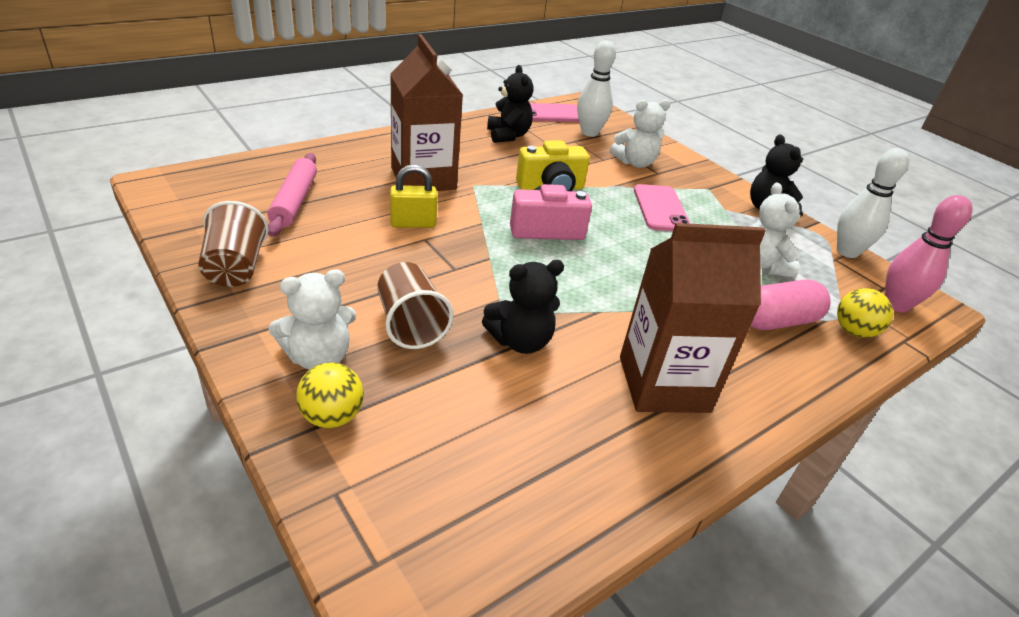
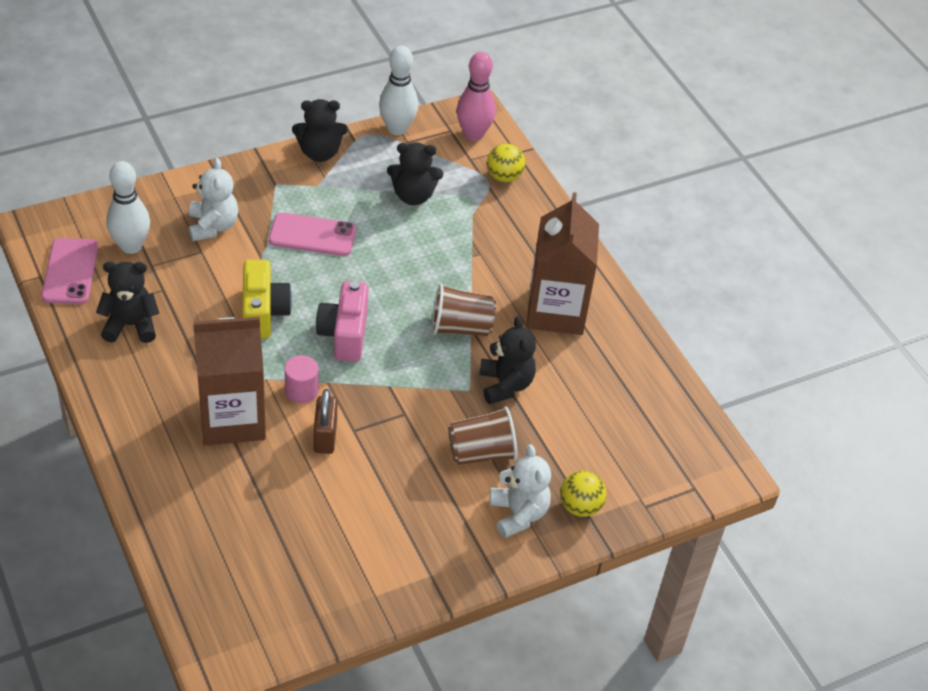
camera: 80 degrees left, 10 degrees up
brown cup [199,201,269,287] -> brown cup moved to [432,284,496,336]
pink rolling pin [267,153,317,236] -> none
yellow padlock [390,164,437,228] -> brown padlock [313,389,338,454]
white teddy bear [751,182,803,278] -> black teddy bear [387,142,443,205]
pink capsule [751,279,831,330] -> none
none -> pink cylinder [285,355,319,403]

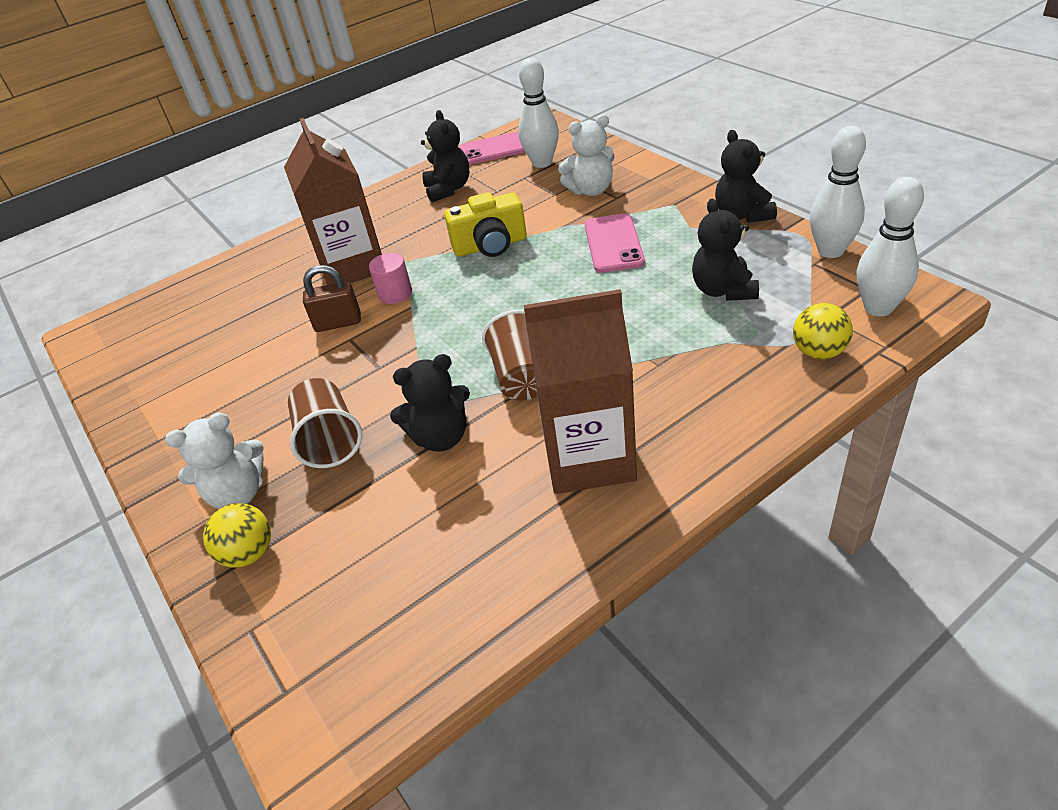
camera: 90 degrees right, 5 degrees down
pink camera [316,281,368,362] -> none
pink bowling pin [456,52,496,141] -> white bowling pin [857,177,924,317]

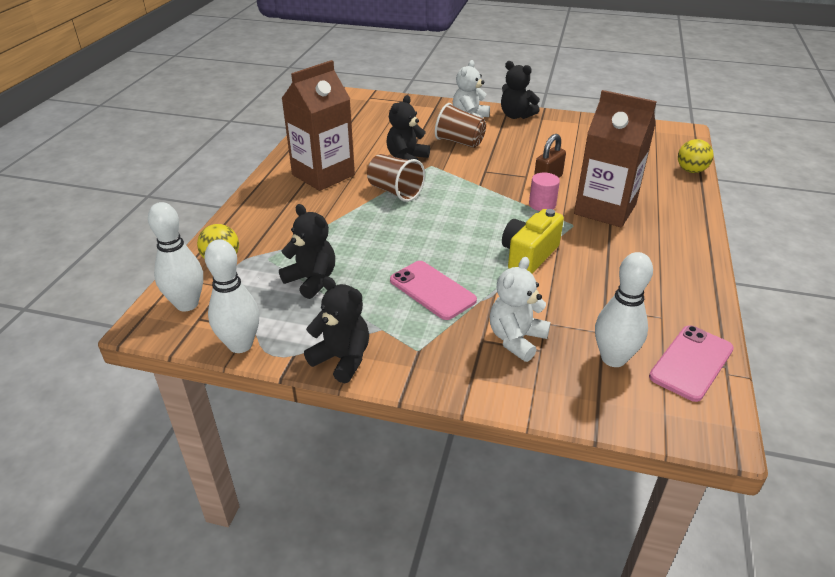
camera: 135 degrees right, 5 degrees down
yellow ball [203,503,271,568] -> yellow ball moved to [678,139,714,173]
black teddy bear [421,110,470,203] -> black teddy bear moved to [501,61,540,119]

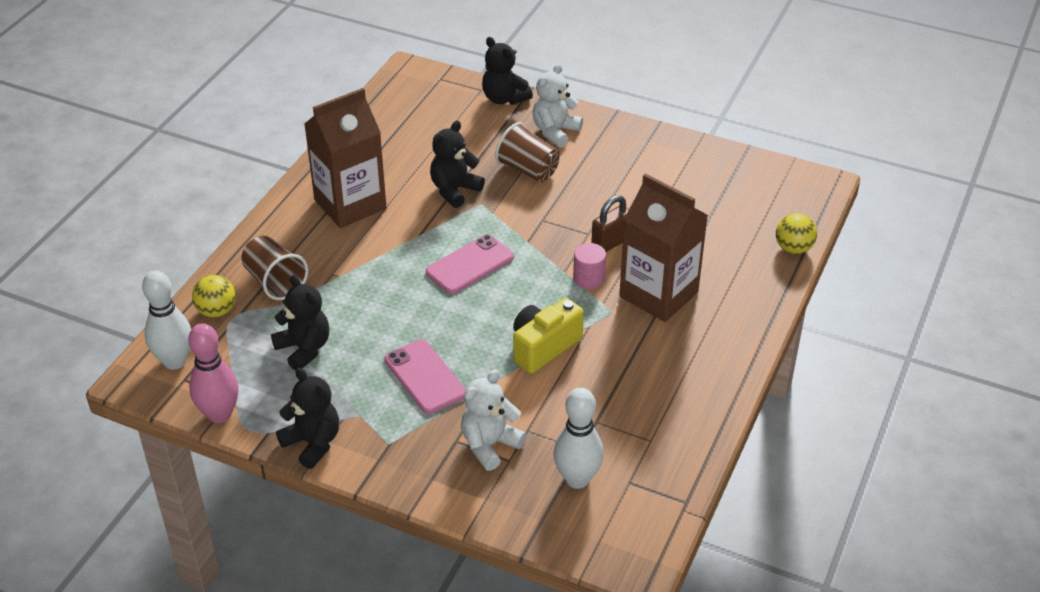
camera: 10 degrees right, 5 degrees up
white bowling pin [204,239,259,353] -> pink bowling pin [188,323,239,423]
brown cup [367,154,425,202] -> brown cup moved to [241,236,308,300]
black teddy bear [501,61,540,119] -> black teddy bear moved to [482,37,533,105]
pink phone [649,326,734,402] -> pink phone moved to [426,235,514,294]

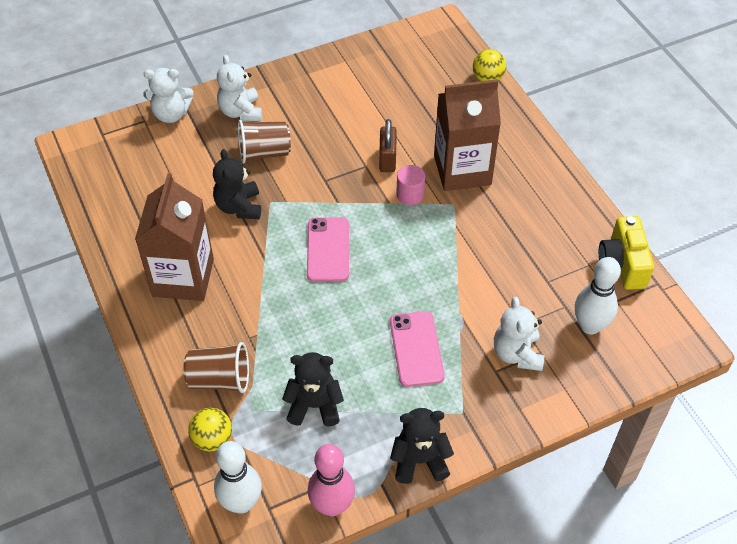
camera: 50 degrees left, 10 degrees up
pink phone [384,340,466,414] -> pink phone turned 75 degrees clockwise [390,311,445,387]
black teddy bear [482,37,533,105] -> white teddy bear [143,68,193,123]
yellow camera [513,298,584,374] -> yellow camera moved to [599,216,654,290]

